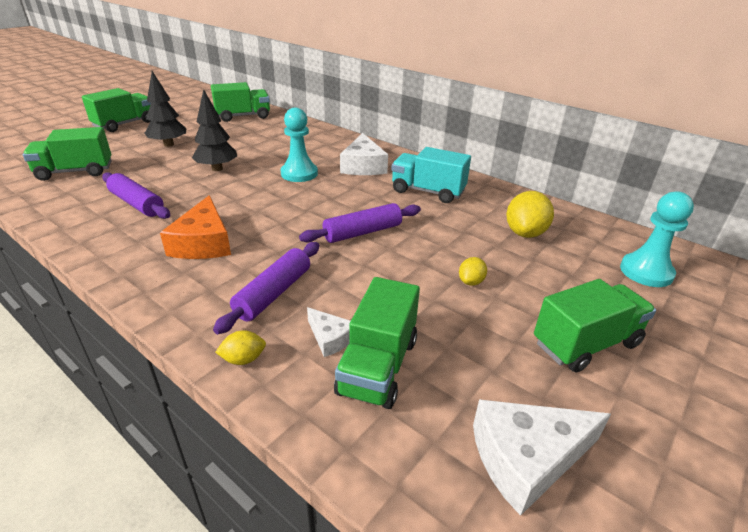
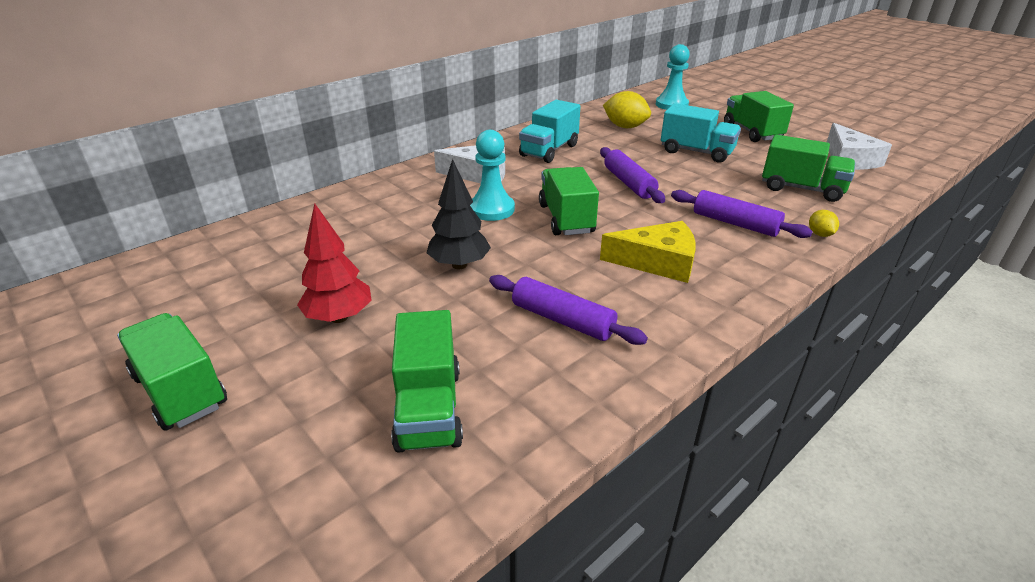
camera: 80 degrees left, 0 degrees up
purple rolling pin [102,172,170,219] -> purple rolling pin turned 75 degrees clockwise [489,275,648,345]
black tree [144,71,187,147] -> red tree [297,203,372,323]
orange cheese [160,195,231,259] -> yellow cheese [600,221,696,283]
green truck [211,82,270,122] -> green truck moved to [539,167,599,235]
white cheese [307,307,351,357] -> none
yellow lemon [459,257,487,286] -> turquoise truck [661,103,741,163]

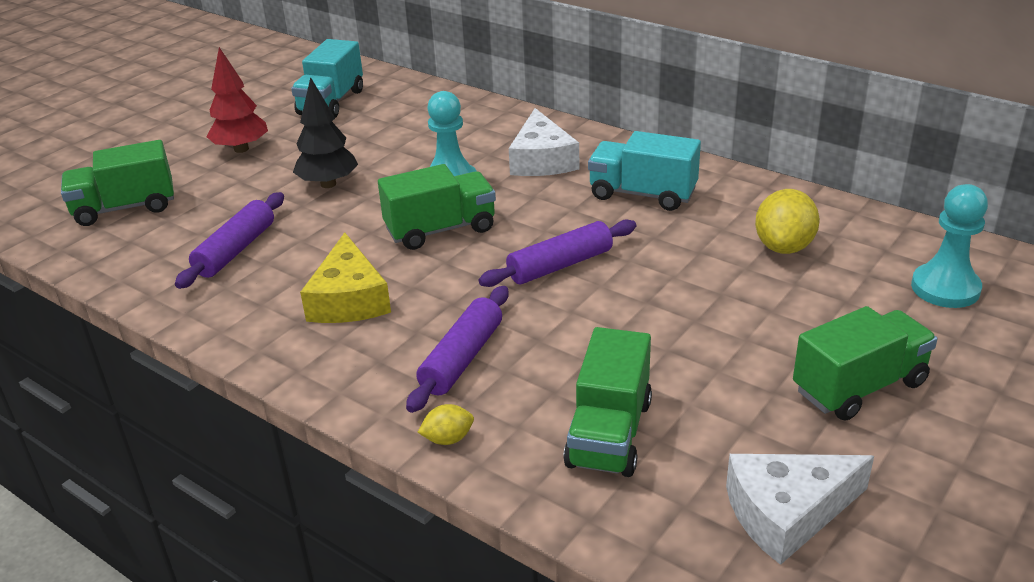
camera: 80 degrees right, 0 degrees up
green truck [117,313,227,431] -> none
turquoise truck [661,103,741,163] -> turquoise truck moved to [291,39,363,118]

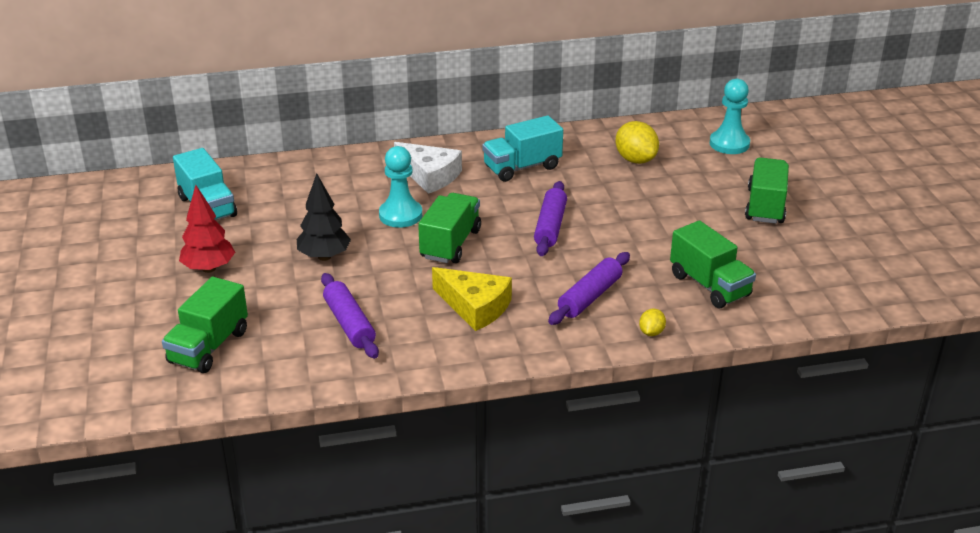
camera: 50 degrees left, 0 degrees up
purple rolling pin [406,286,509,413] -> purple rolling pin turned 60 degrees clockwise [548,252,630,325]
white cheese [726,454,874,565] -> none

